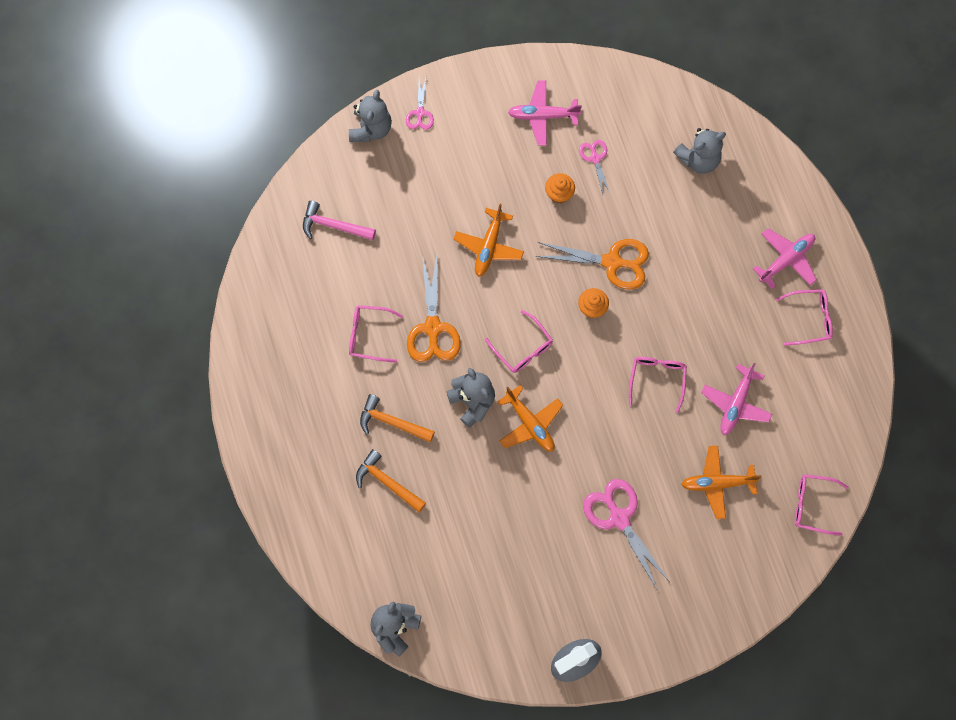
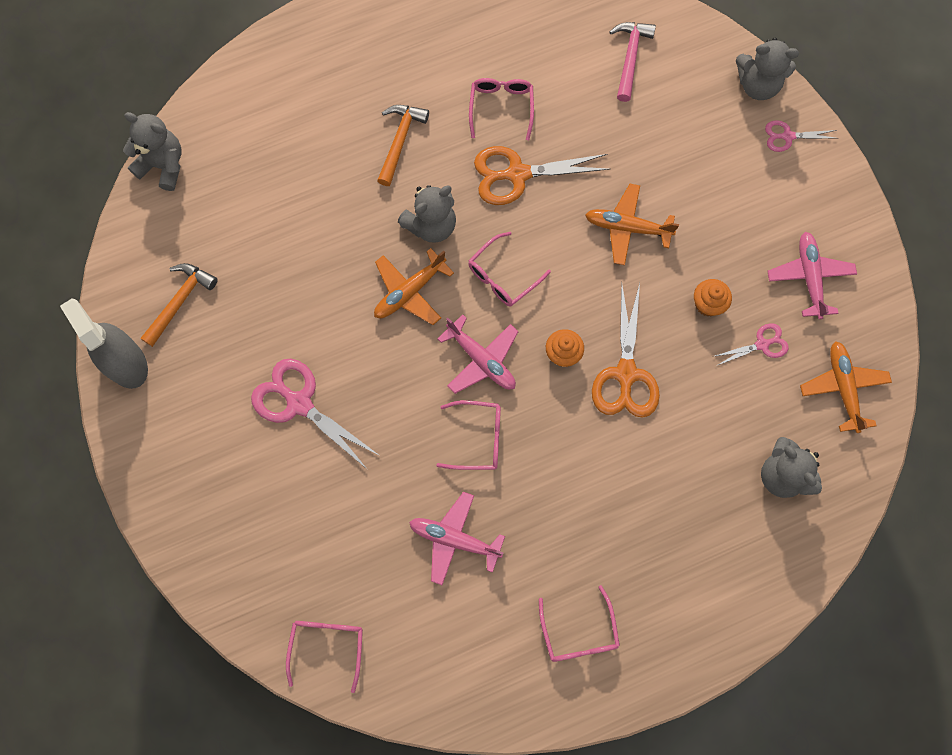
camera: 85 degrees right, 0 degrees up
orange hammer [356,449,426,512] -> orange hammer moved to [140,263,218,347]
pink scissors [583,479,670,589] -> pink scissors turned 105 degrees counterclockwise [251,359,380,470]
orange plane [681,446,761,519] -> orange plane moved to [800,341,892,433]
pink plane [753,228,817,289] -> pink plane moved to [437,314,519,394]

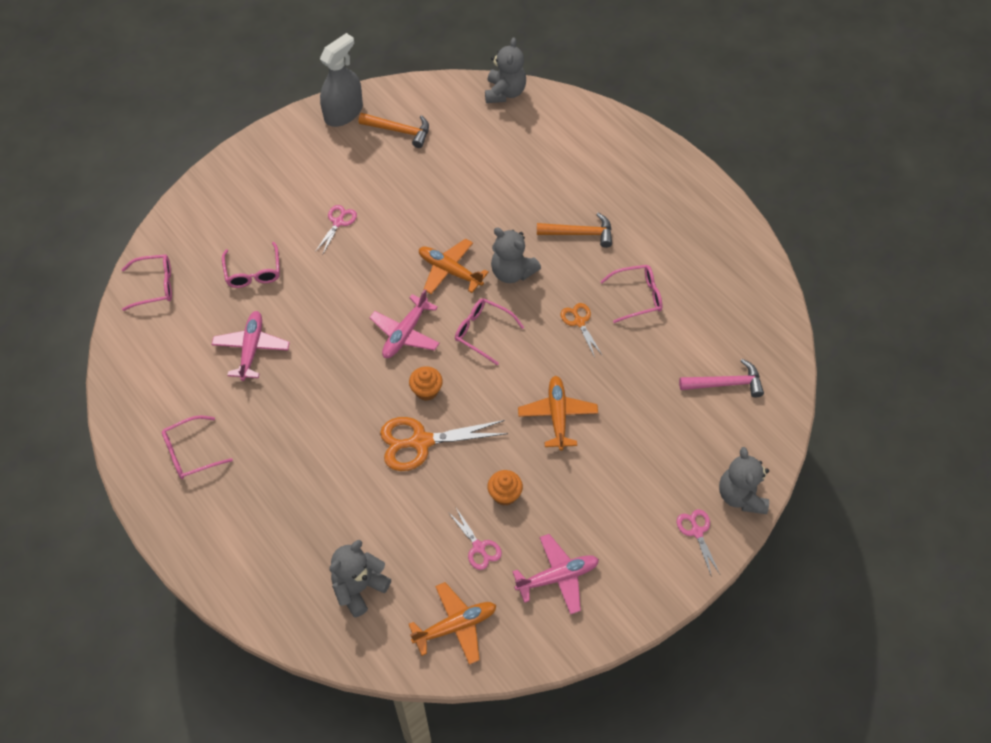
camera: 75 degrees right, 15 degrees down
pink scissors [251,359,380,470] -> pink scissors [315,205,357,255], size x0.54
pink glasses [436,400,501,470] -> pink glasses moved to [222,242,280,288]
orange scissors [474,146,610,205] -> orange scissors [561,303,602,357], size x0.54

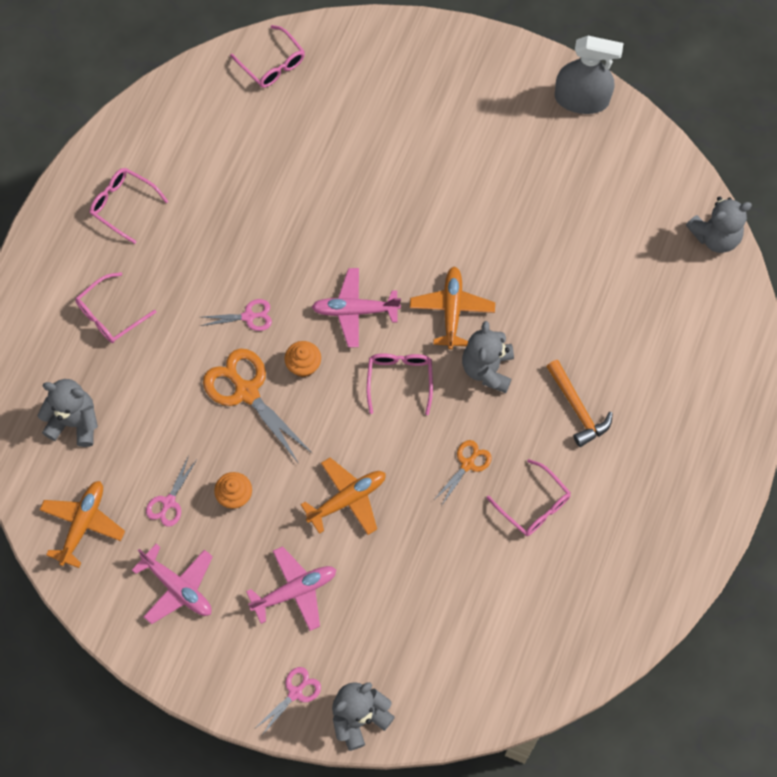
camera: 60 degrees right, 10 degrees up
pink plane [212,311,290,381] -> pink plane moved to [246,546,336,631]
pink glasses [222,242,280,288] -> pink glasses moved to [75,272,156,343]
pink scissors [315,205,357,255] -> pink scissors moved to [201,299,272,331]
orange hammer [359,113,429,148] -> none
orange plane [409,582,496,665] -> orange plane turned 105 degrees counterclockwise [39,481,125,568]
pink hammer [679,359,764,397] -> none

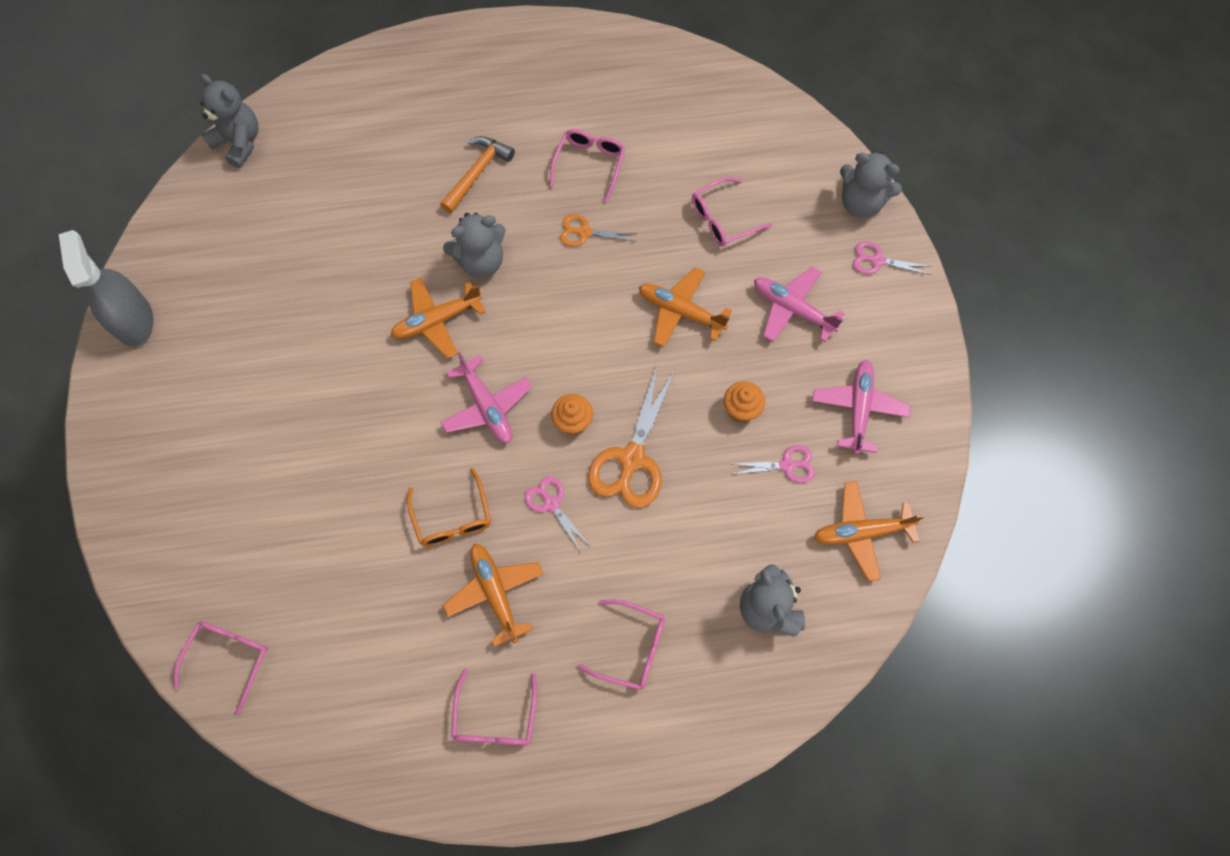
camera: 120 degrees left, 0 degrees up
pink glasses [366,353,433,415] -> pink glasses moved to [692,177,772,246]
none -> orange glasses [407,468,491,547]
none -> orange plane [443,544,544,647]

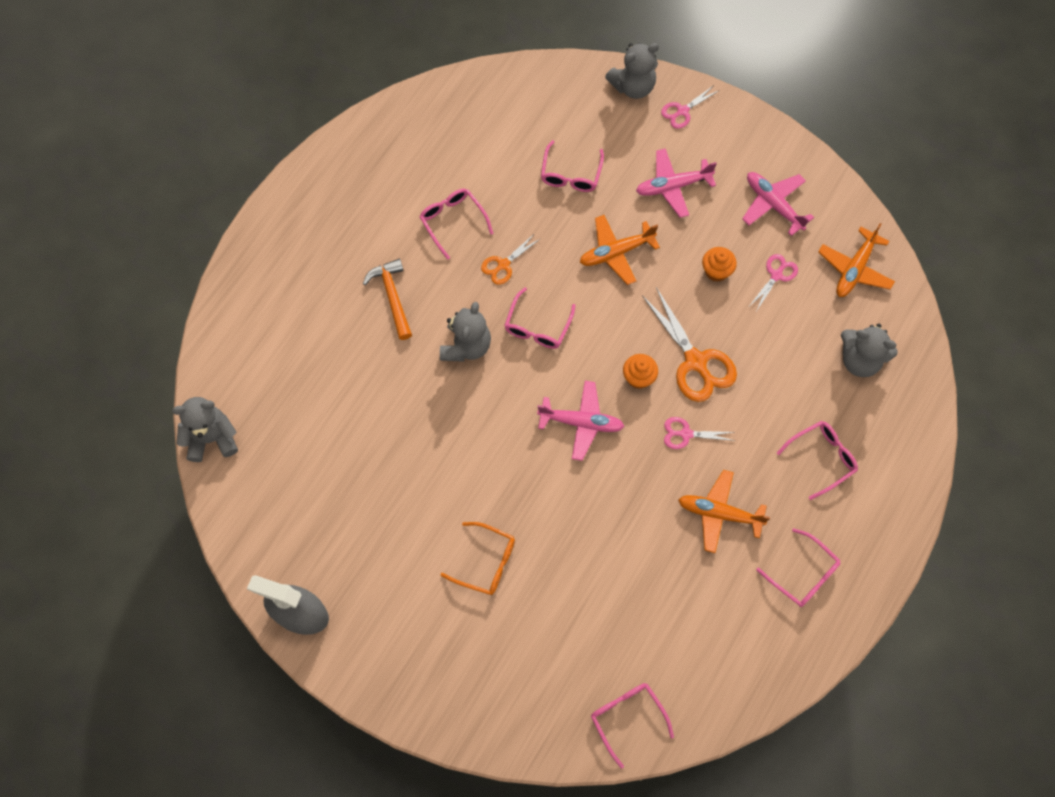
camera: 50 degrees left, 0 degrees up
orange plane [391,277,485,359] -> none
orange glasses [407,468,491,547] -> orange glasses moved to [440,522,515,595]
none -> pink glasses [504,287,575,349]

